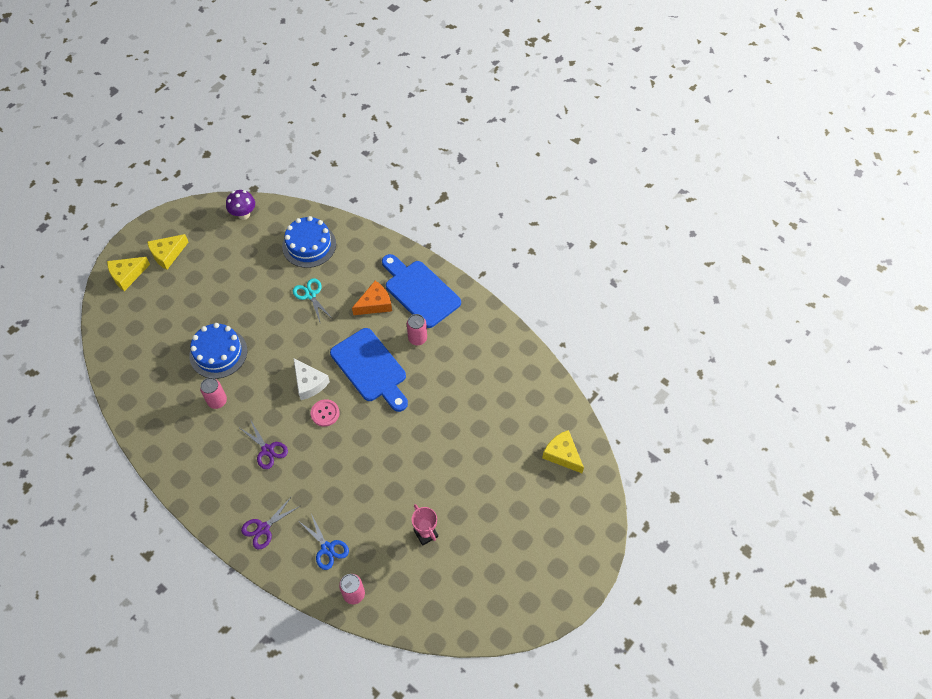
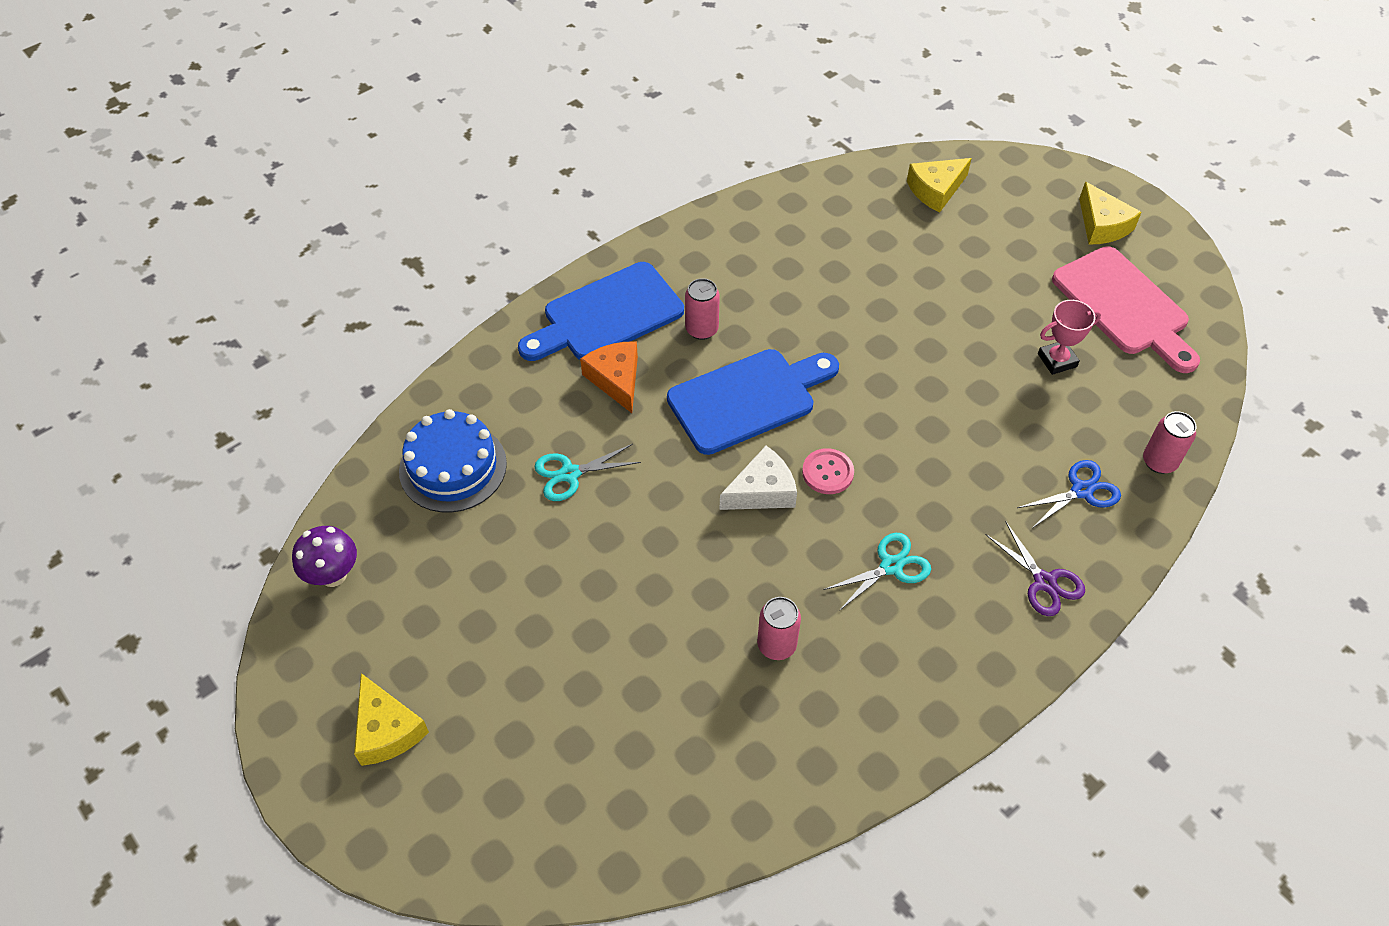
camera: 80 degrees left, 5 degrees down
yellow cheese [107,257,150,291] -> yellow cheese moved to [1079,182,1142,245]
blue cake [189,323,247,379] -> none
purple scissors [240,419,288,469] -> turquoise scissors [824,533,931,611]
none -> pink cutting board [1052,246,1200,373]

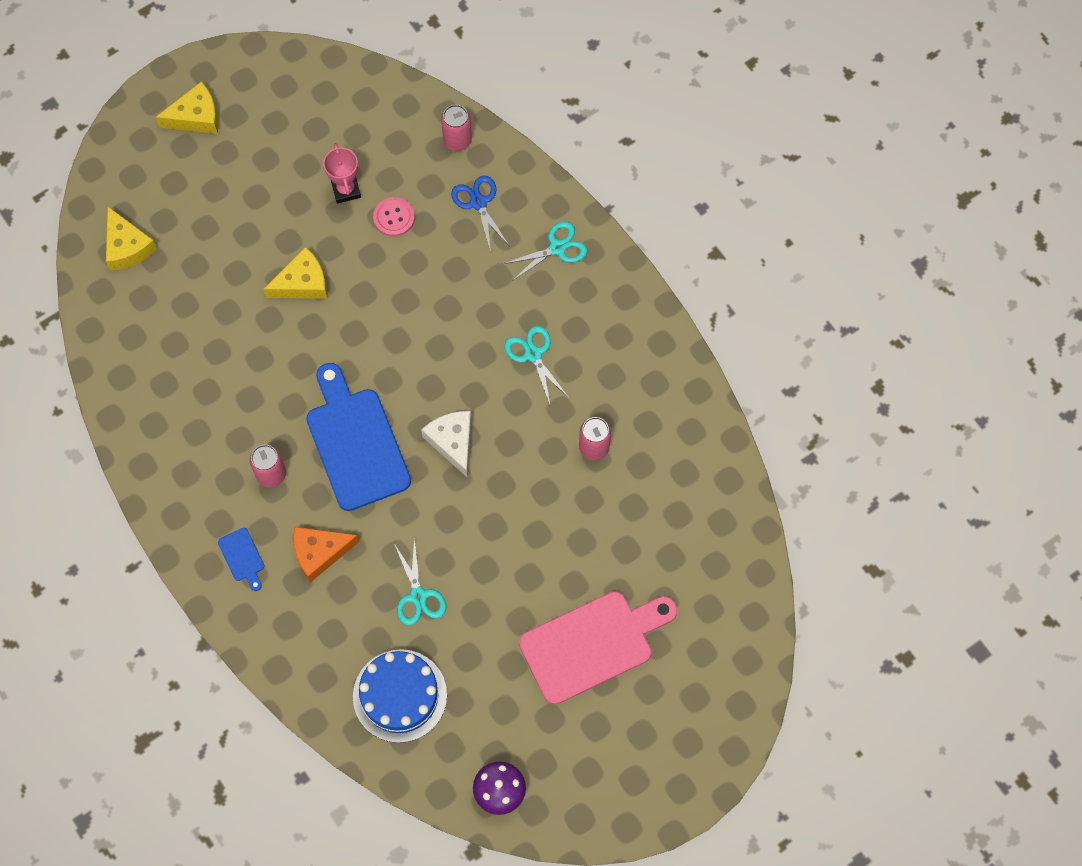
camera: 85 degrees left, 15 degrees up
yellow cheese [354,673,429,766] -> yellow cheese moved to [264,247,327,299]
blue cutting board [518,262,684,361] -> blue cutting board [218,528,264,591], size x0.42
pink button [802,448,854,494] -> pink button moved to [373,197,415,237]
purple scissors [985,521,1085,616] -> turquoise scissors [503,221,587,281]
pink cutting board [1052,246,1200,373] -> pink cutting board moved to [519,591,678,705]

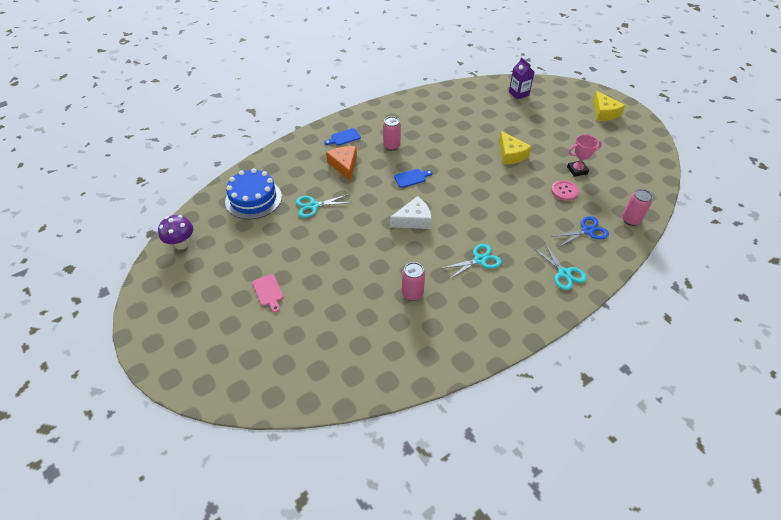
camera: 90 degrees right, 20 degrees down
yellow cheese [106,207,157,271] -> purple carton [509,57,534,99]
blue cutting board [306,363,411,511] -> blue cutting board [394,169,433,188], size x0.42
pink cutting board [519,591,678,705] -> pink cutting board [253,274,283,313], size x0.42

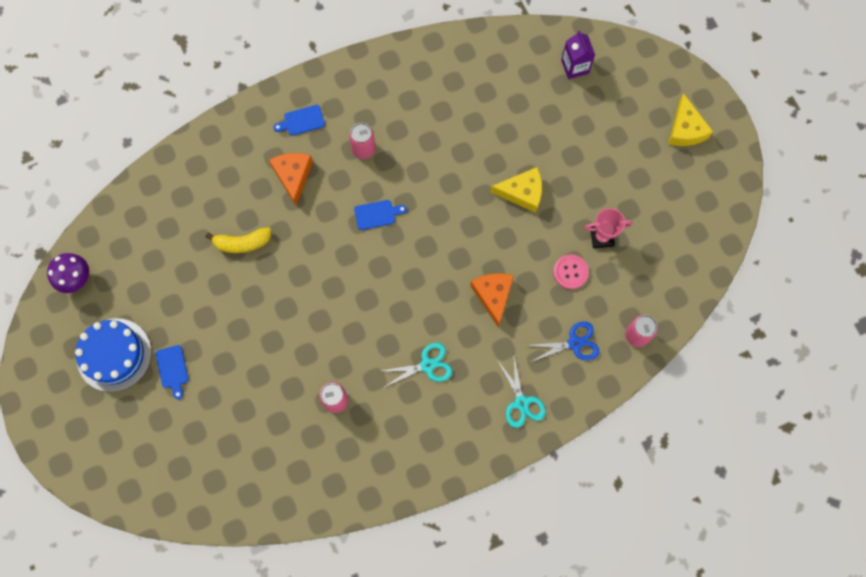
camera: 10 degrees right, 25 degrees up
blue cake [225,168,282,220] -> blue cake moved to [75,318,152,392]
pink cutting board [253,274,283,313] -> blue cutting board [156,345,189,399]
turquoise scissors [296,194,351,218] -> yellow banana [206,227,271,253]
white cheese [390,196,431,229] -> none
yellow cheese [499,131,532,165] -> yellow cheese turned 75 degrees counterclockwise [491,167,542,213]
none -> orange cheese [470,273,514,328]

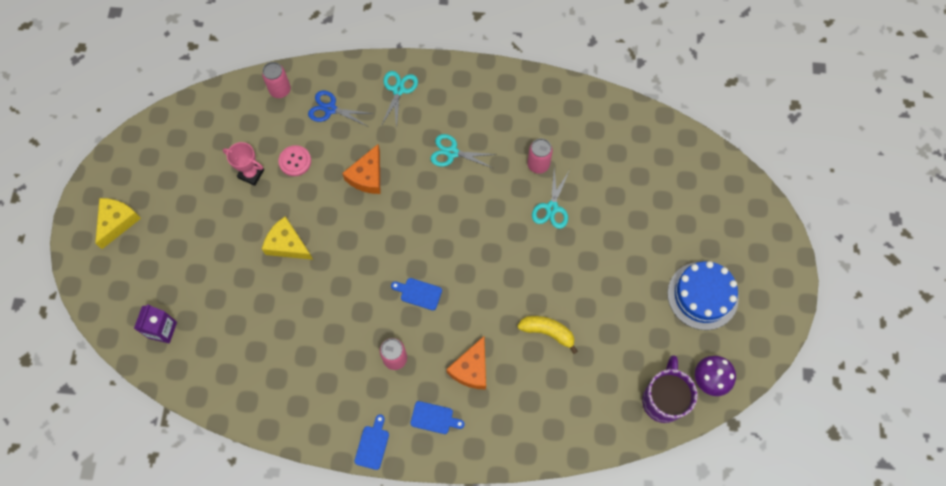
camera: 150 degrees left, 5 degrees down
blue cutting board [156,345,189,399] -> blue cutting board moved to [354,414,389,470]
none -> turquoise scissors [532,169,569,229]
none -> purple mug [642,355,697,423]

